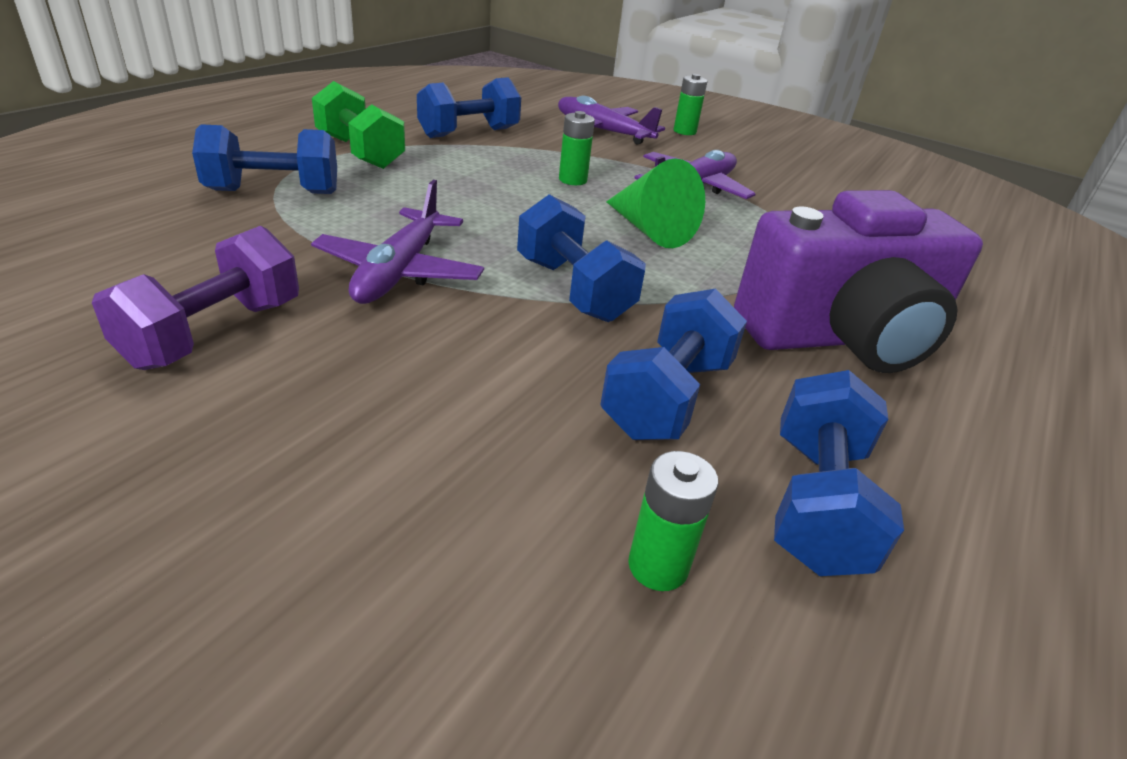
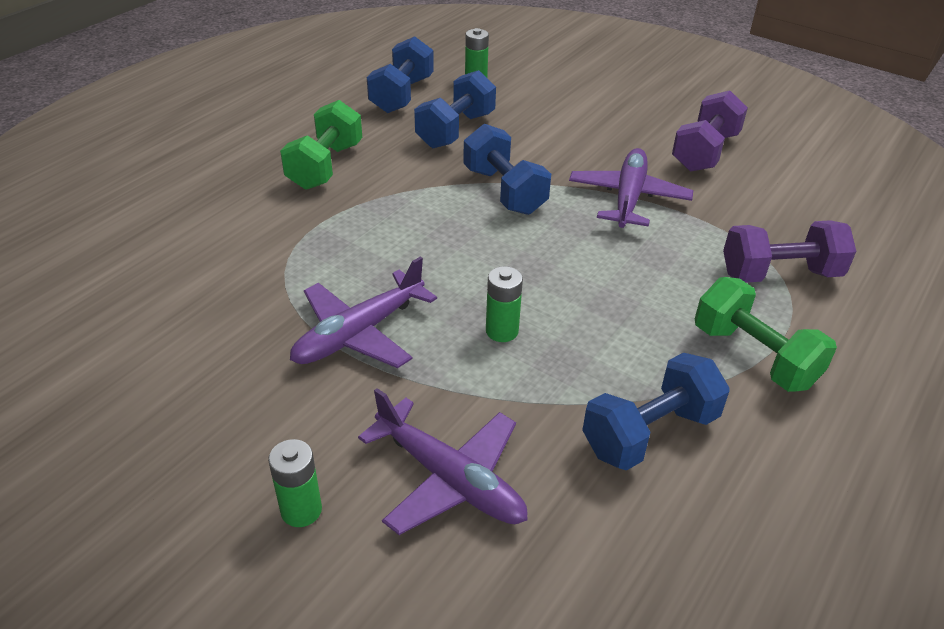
camera: 175 degrees left, 5 degrees up
blue dumbbell [192,124,337,194] -> purple dumbbell [723,220,856,283]
green cone [606,158,705,248] -> none
purple camera [734,190,983,373] -> green dumbbell [280,100,362,190]

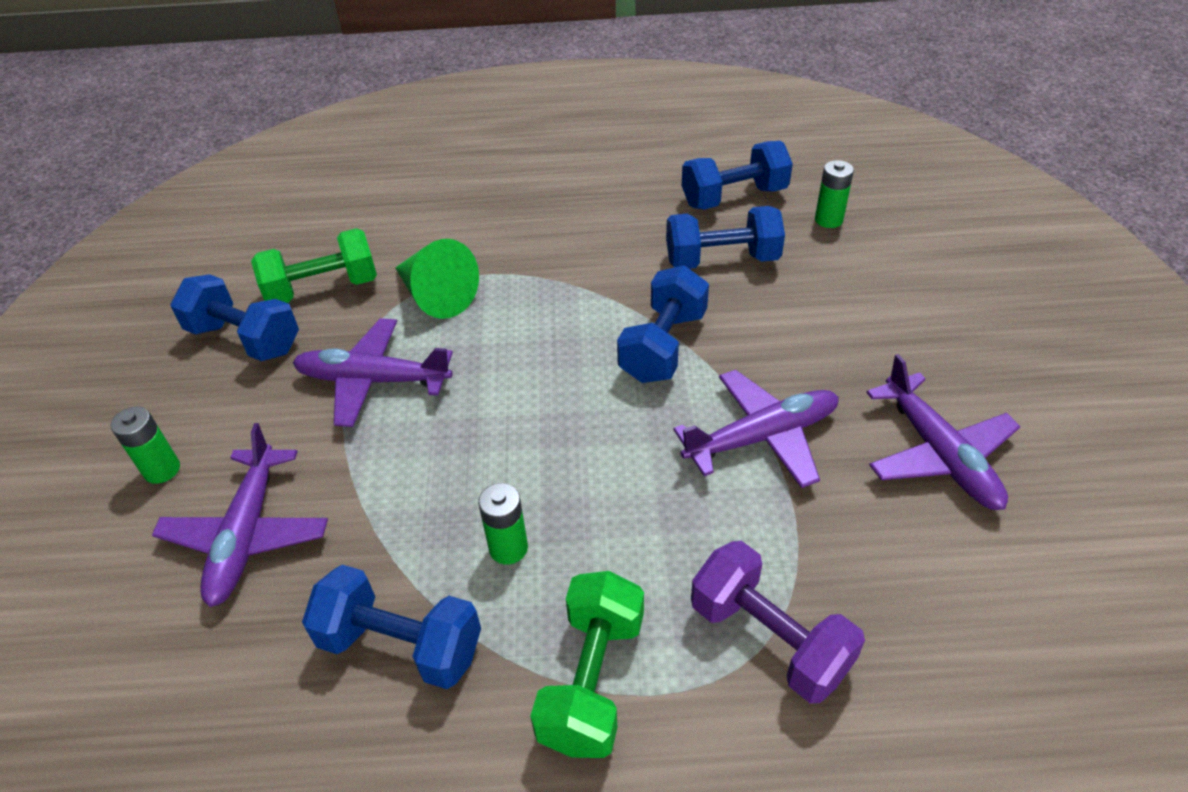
camera: 55 degrees right, 5 degrees up
green dumbbell [280,100,362,190] -> green dumbbell moved to [251,228,377,303]
green battery [486,266,523,342] -> green battery moved to [478,483,528,565]
purple dumbbell [672,90,748,172] -> purple plane [866,354,1021,510]
none -> blue dumbbell [170,274,299,361]
none -> green cone [395,239,479,319]

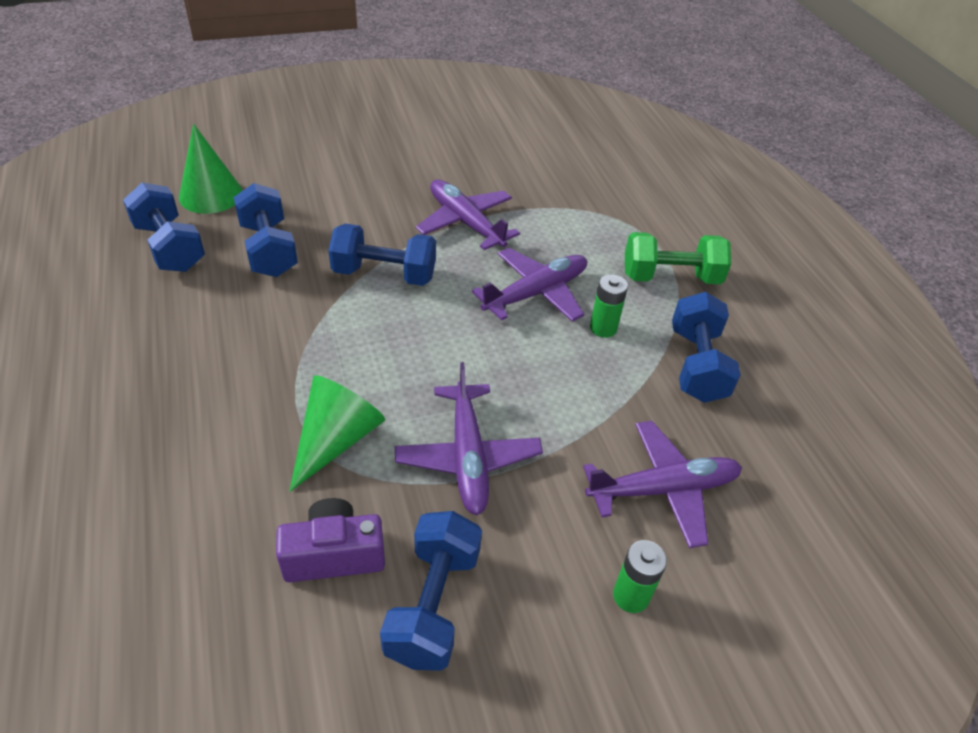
camera: 110 degrees left, 0 degrees up
green dumbbell [251,228,377,303] -> purple camera [276,498,385,582]
purple dumbbell [691,541,865,703] -> none
green battery [815,160,854,228] -> green cone [179,124,243,214]
purple plane [866,354,1021,510] -> purple plane moved to [472,248,587,322]

